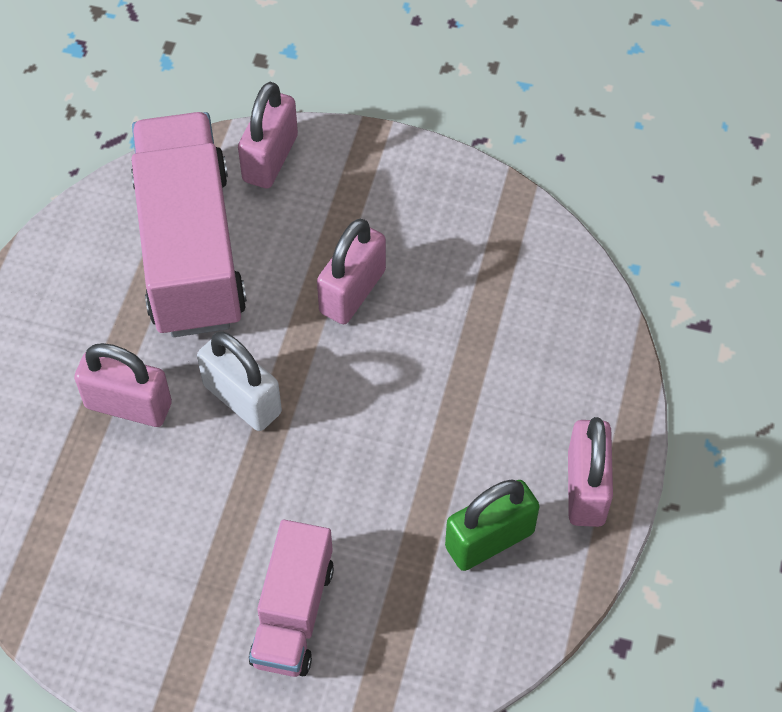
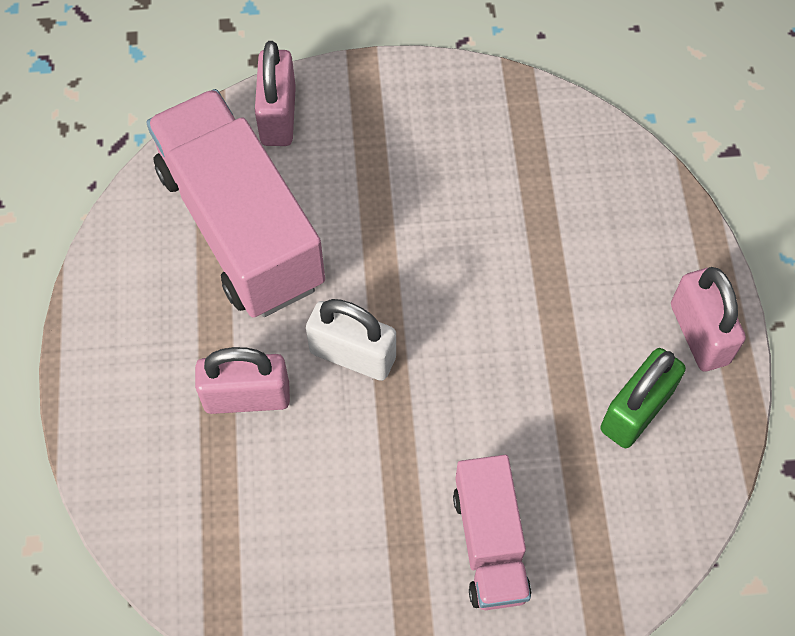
camera: 20 degrees left, 5 degrees up
pink padlock [317,219,386,324] -> none

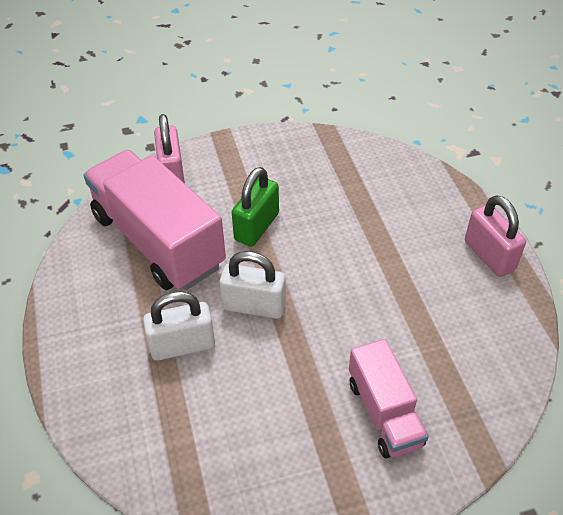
camera: 10 degrees left, 15 degrees down
pink padlock [195,347,290,414] -> white padlock [143,291,215,361]
green padlock [600,348,686,448] -> green padlock moved to [232,167,279,247]

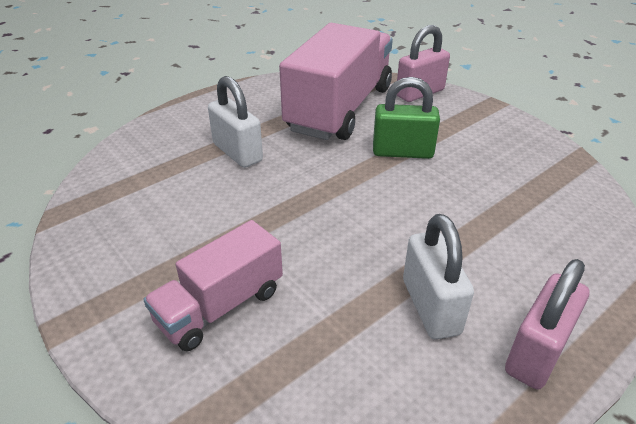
camera: 65 degrees right, 10 degrees down
white padlock [220,251,286,319] -> white padlock moved to [403,214,474,339]

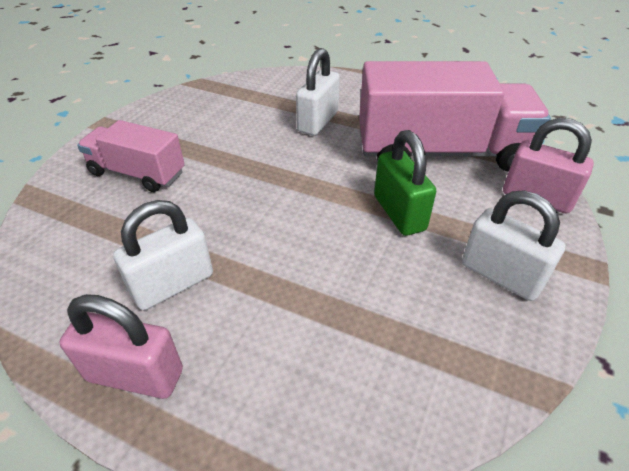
camera: 65 degrees right, 5 degrees up
none -> white padlock [462,190,565,301]

